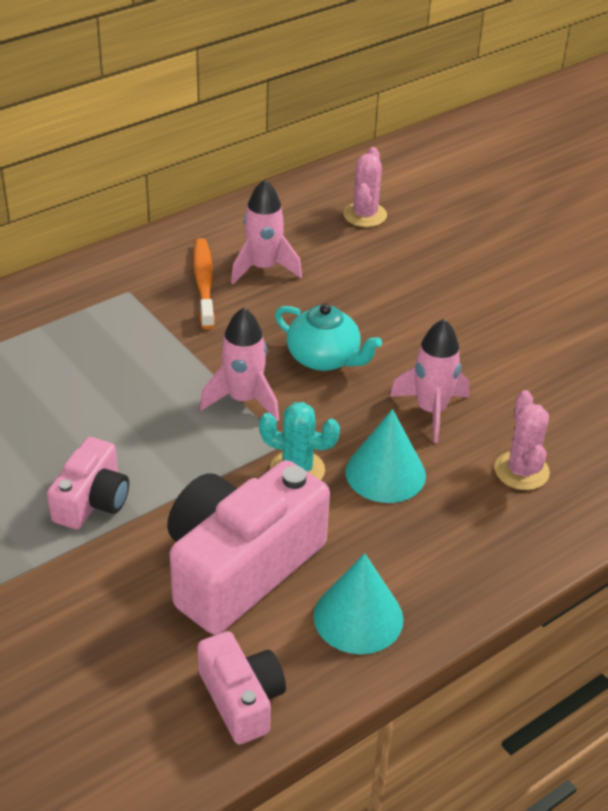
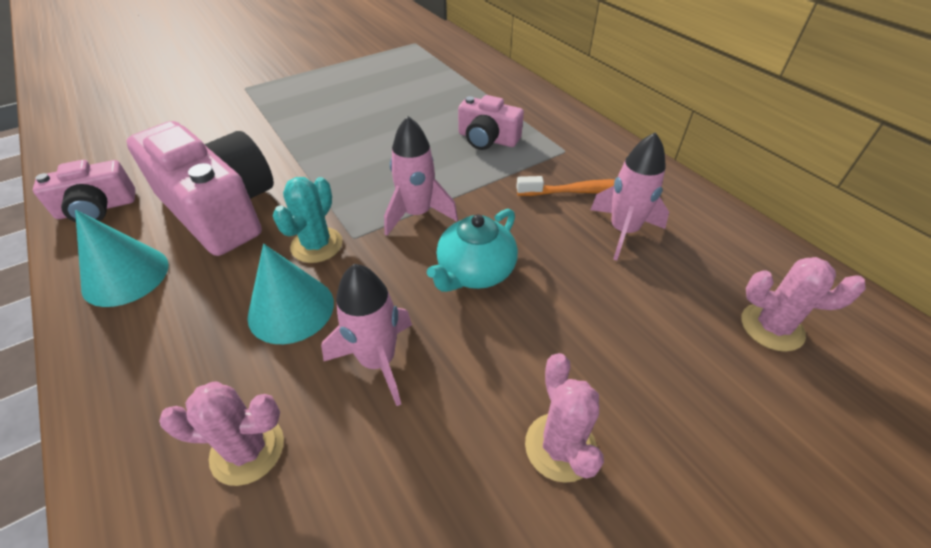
camera: 95 degrees right, 5 degrees up
pink camera [47,437,129,529] -> pink camera moved to [458,95,524,150]
none -> pink cactus [525,353,604,483]

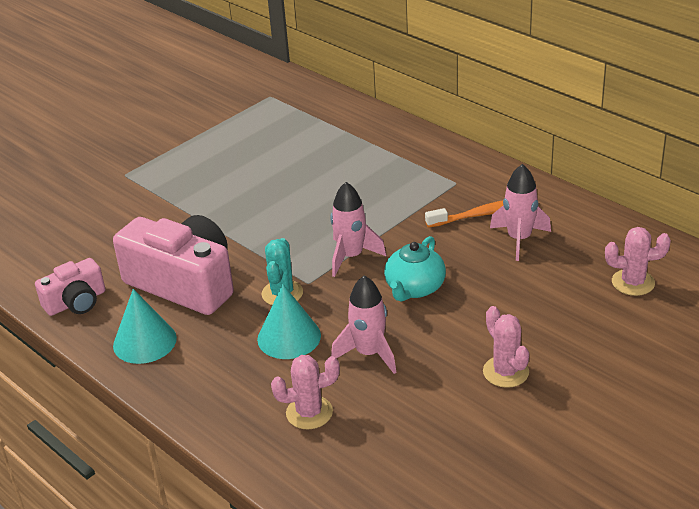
camera: 10 degrees left, 10 degrees down
pink camera [458,95,524,150] -> none

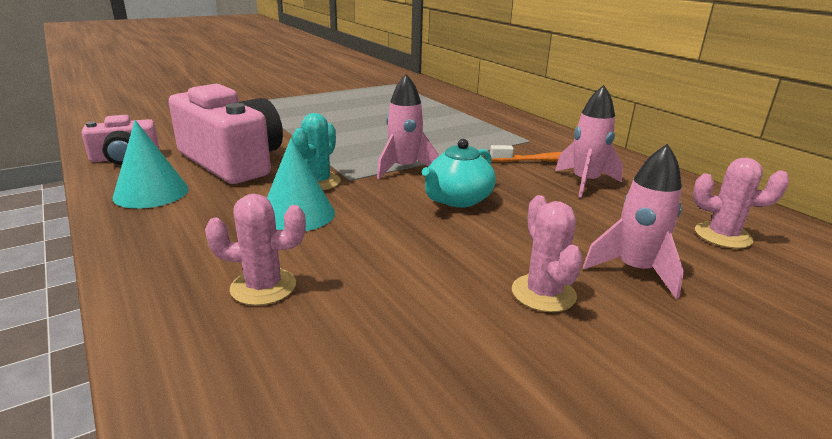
camera: 10 degrees right, 10 degrees down
pink rocket [331,275,396,374] -> pink rocket moved to [583,144,684,299]

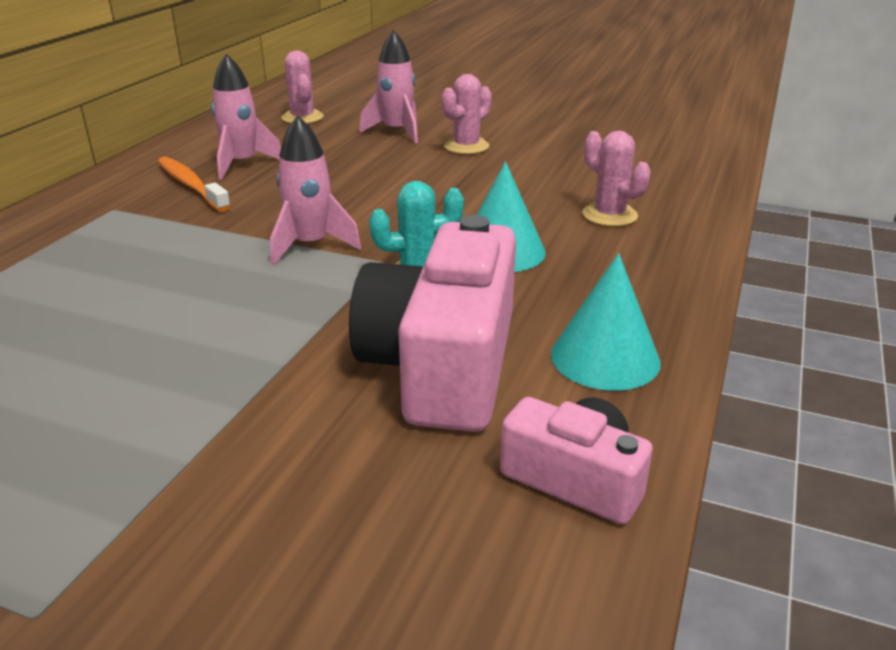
camera: 125 degrees left, 5 degrees up
turquoise teapot [422,139,496,208] -> none

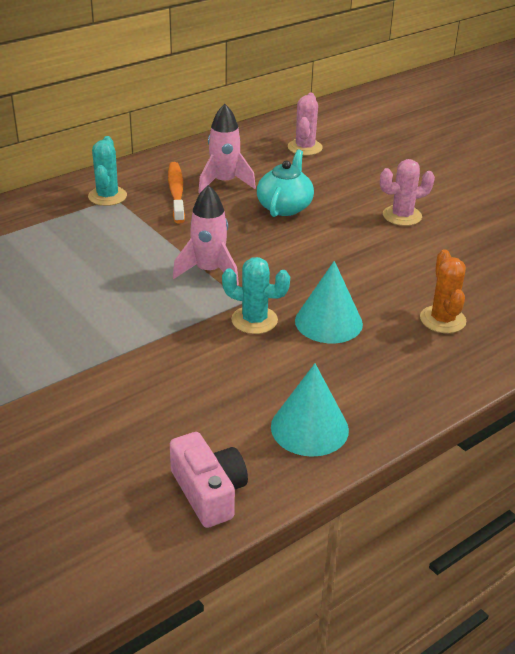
camera: 30 degrees right, 5 degrees up
pink camera [349,215,516,432] -> none
pink rocket [359,30,418,143] -> none
pink cactus [582,131,651,227] -> orange cactus [420,249,466,333]
none -> turquoise cactus [88,136,127,206]
none -> turquoise teapot [257,149,314,217]

